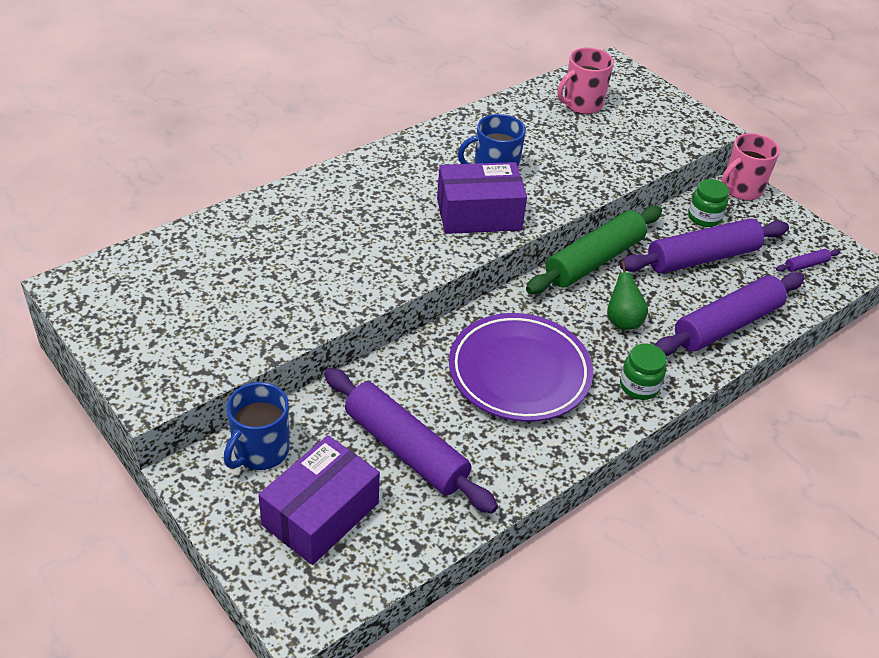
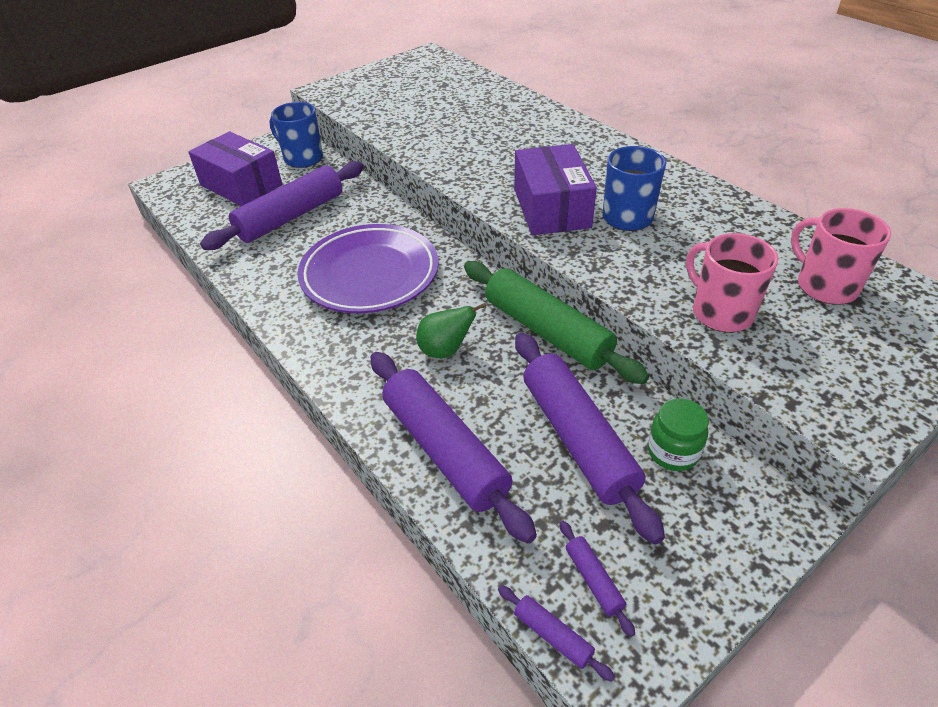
camera: 95 degrees right, 0 degrees up
green jar [620,343,667,400] -> none
pink mug [721,133,780,201] -> pink mug moved to [686,233,779,332]
none -> purple rolling pin [498,585,615,682]

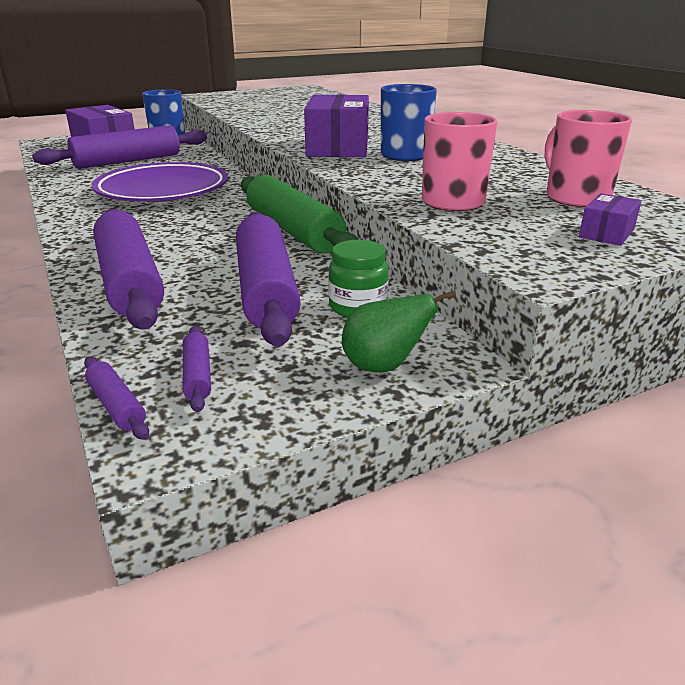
camera: 10 degrees right, 15 degrees down
green pear [416,303,486,358] -> green pear moved to [342,291,456,372]
none -> purple box [579,193,642,246]

